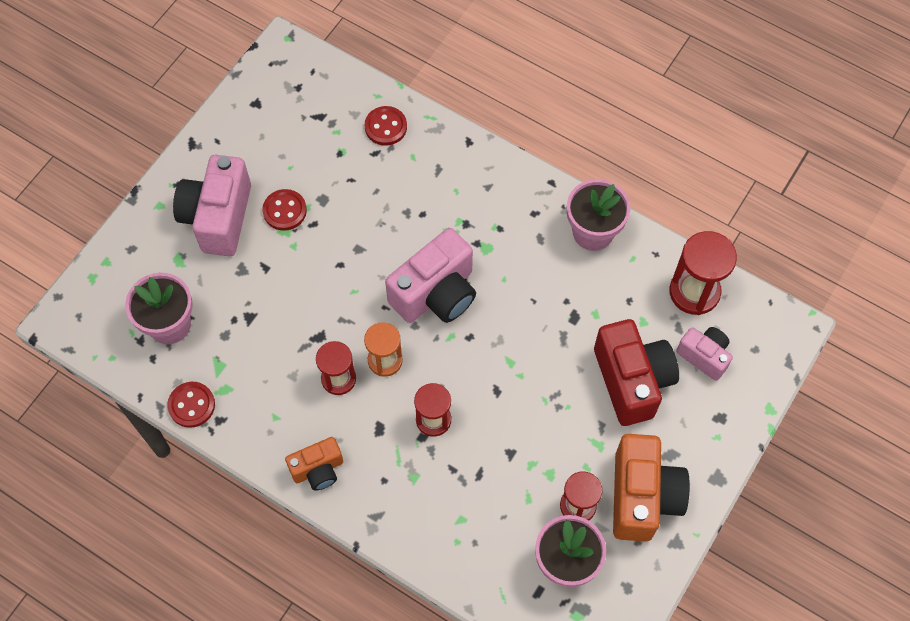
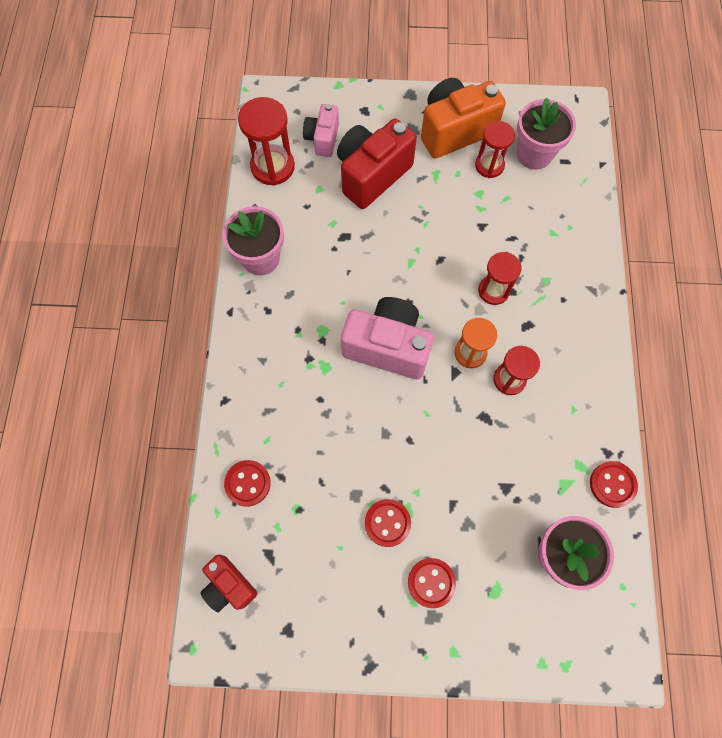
camera: 120 degrees left, 5 degrees up
pink camera [173,155,251,256] -> red button [408,558,456,608]
orange camera [285,437,343,491] -> none
none -> red camera [200,555,257,612]

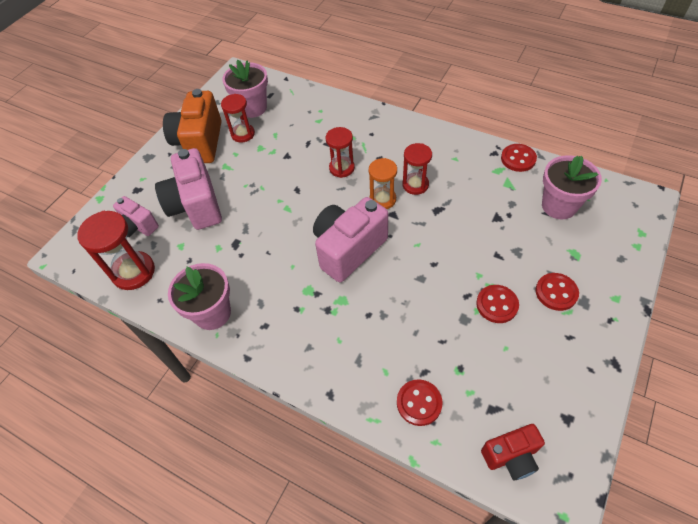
camera: 60 degrees left, 15 degrees down
red camera [337,119,417,209] -> pink camera [155,148,222,230]

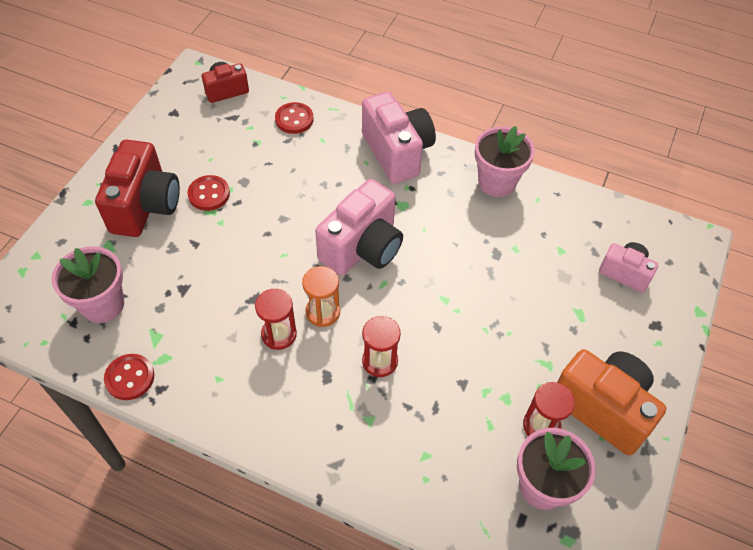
camera: 170 degrees right, 0 degrees up
red hourglass [77,211,155,290] -> none
pink camera [155,148,222,230] -> pink camera moved to [362,92,436,184]
orange camera [163,89,222,163] -> orange camera turned 45 degrees counterclockwise [557,349,666,455]
red button [535,273,579,311] -> red camera [95,140,180,237]

